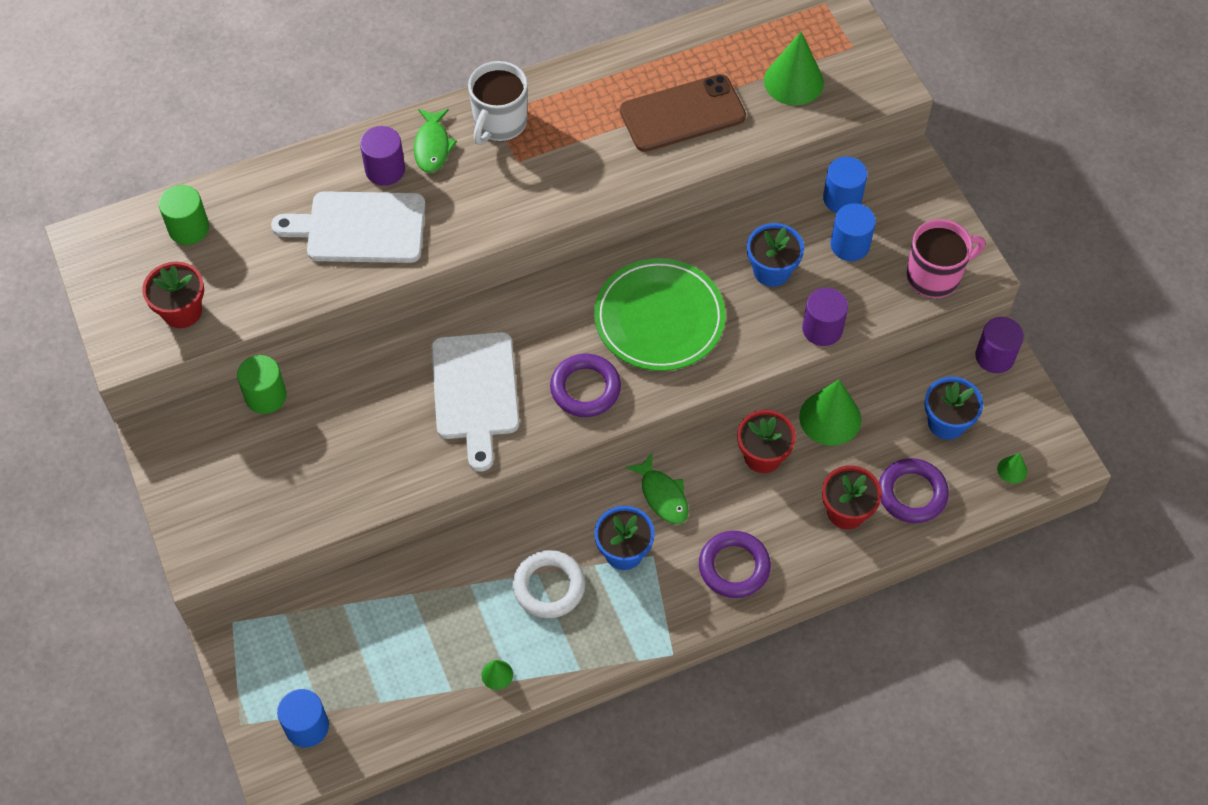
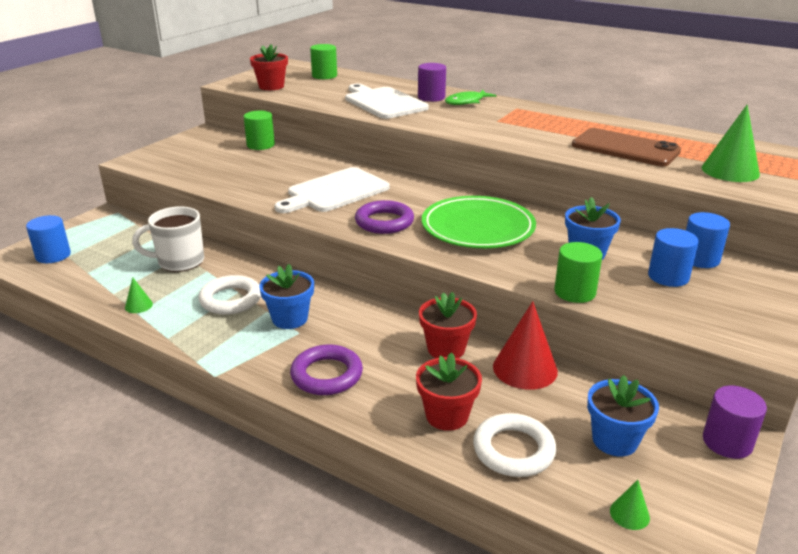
camera: 55 degrees right, 30 degrees down
white mug [468,61,528,145] -> white mug moved to [132,206,204,272]
green fish [625,452,689,524] -> none
green cone [799,380,861,446] -> red cone [493,301,558,390]
purple cylinder [802,288,848,346] -> green cylinder [554,242,602,303]
purple ring [879,458,949,523] -> white ring [473,413,556,477]
pink mug [907,219,985,298] -> none

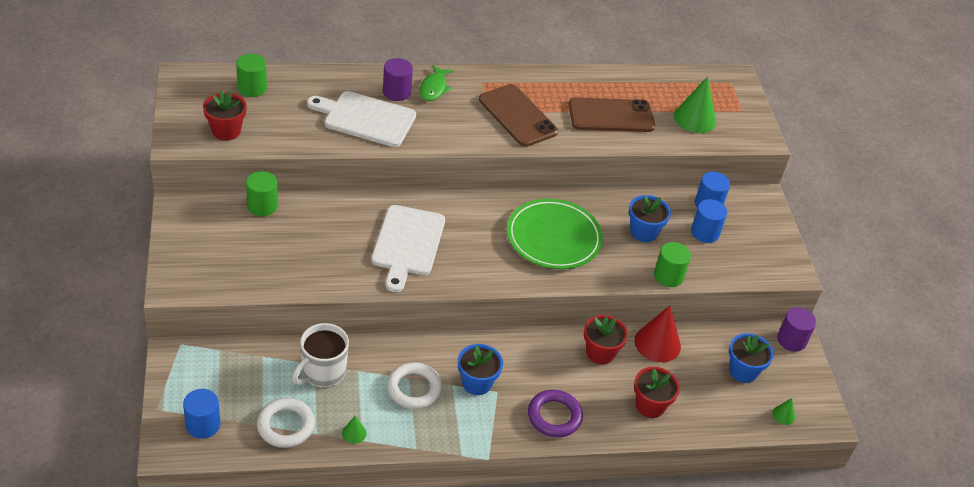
camera: 45 degrees left, 15 degrees up
purple ring [355,200,414,234] -> none
white ring [473,413,556,477] -> white ring moved to [257,398,315,448]
none -> brown phone [479,84,558,147]

